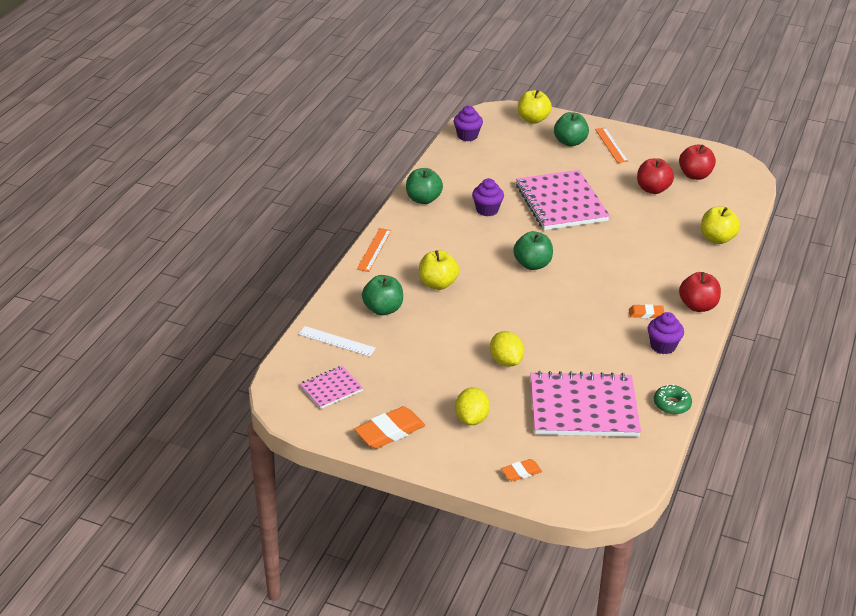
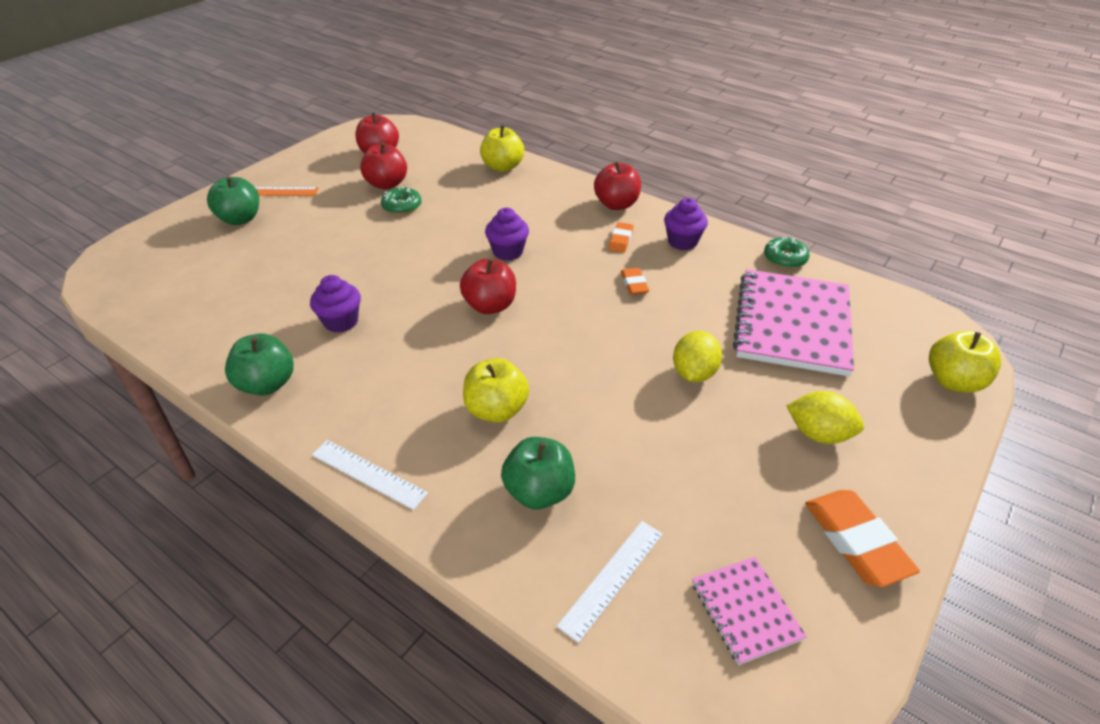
camera: 75 degrees left, 5 degrees up
orange ruler [357,228,391,272] -> white ruler [312,440,428,510]
purple cupcake [454,106,483,141] -> purple cupcake moved to [485,208,529,261]
yellow lemon [490,331,524,367] -> yellow lemon turned 60 degrees counterclockwise [673,331,722,382]
orange eraser [501,459,542,481] -> orange eraser moved to [621,268,649,295]
green apple [513,231,553,270] -> red apple [460,259,516,314]
pink notebook [516,170,610,230] -> none
yellow apple [518,90,552,124] -> yellow apple moved to [929,331,1001,393]
none -> green donut [381,187,421,215]

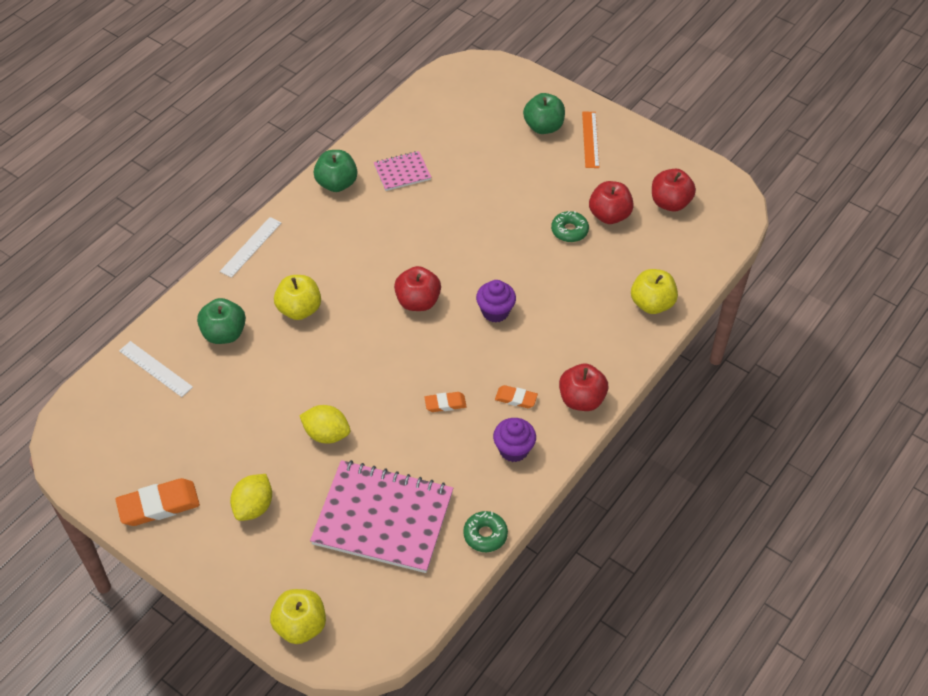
camera: 90 degrees right, 10 degrees up
purple cupcake [310,275,361,333] -> none
pink notebook [692,557,807,665] -> pink notebook moved to [374,151,431,191]

